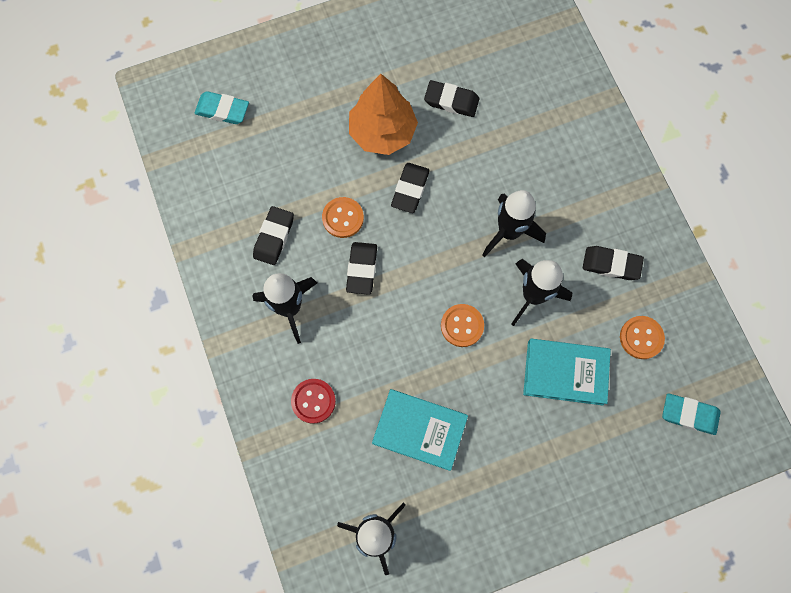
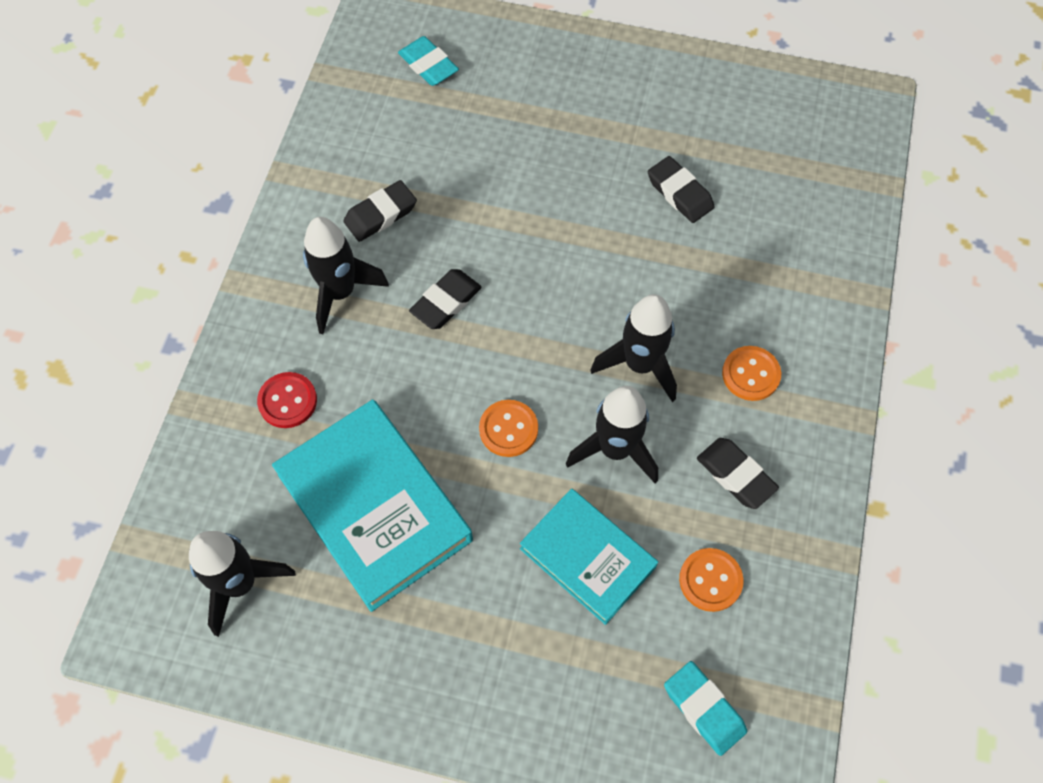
camera: 35 degrees right, 10 degrees down
orange button [322,197,364,238] -> orange button moved to [722,346,781,401]
orange tree [349,74,418,155] -> none
turquoise book [372,389,468,471] -> turquoise book [272,399,473,612], size x1.56
black eraser [391,163,430,213] -> none

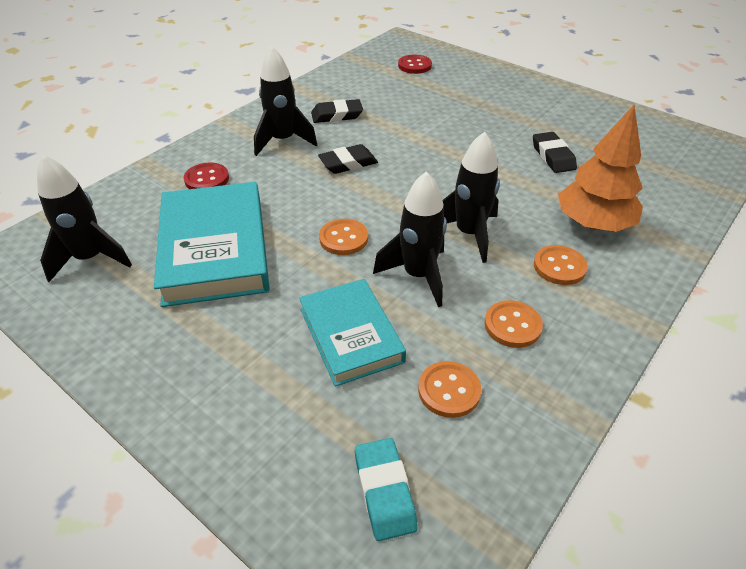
camera: 25 degrees right, 20 degrees down
turquoise eraser [398,36,459,86] -> red button [398,55,432,74]
black eraser [697,438,779,509] -> orange button [484,300,543,348]
none -> orange tree [558,105,643,232]

